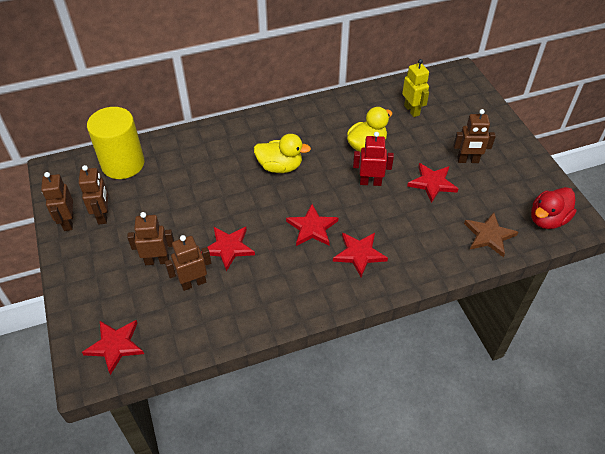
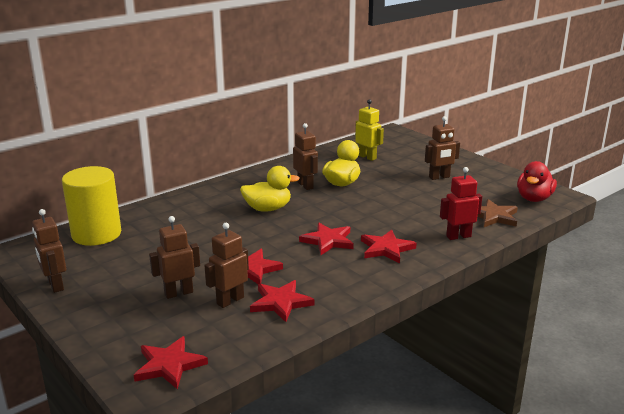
camera: 20 degrees left, 25 degrees down
brown robot [79,165,108,224] -> brown robot moved to [293,123,318,190]
red robot [353,132,394,186] -> red robot moved to [440,167,482,240]
red star [407,163,458,203] -> red star moved to [250,280,314,322]

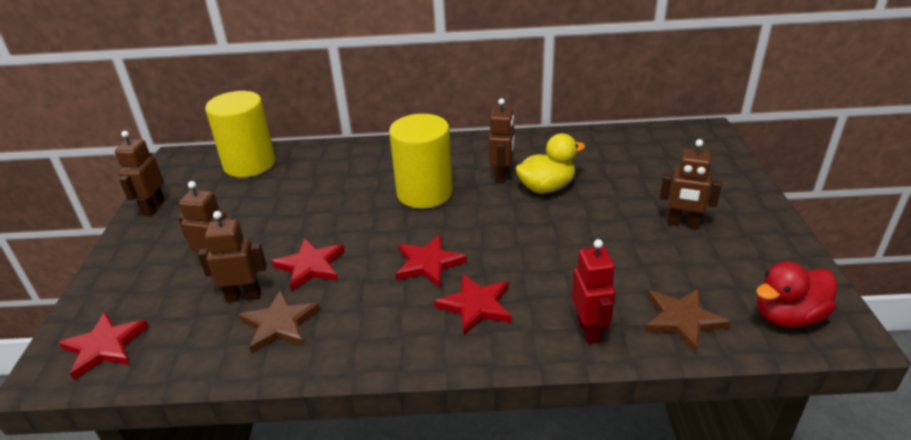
camera: 40 degrees right, 10 degrees up
yellow duck [240,166,300,212] -> yellow cylinder [389,114,453,208]
red star [250,280,314,322] -> brown star [238,290,320,353]
yellow robot [355,99,384,161] -> none
red robot [440,167,482,240] -> red robot turned 60 degrees clockwise [572,239,615,344]

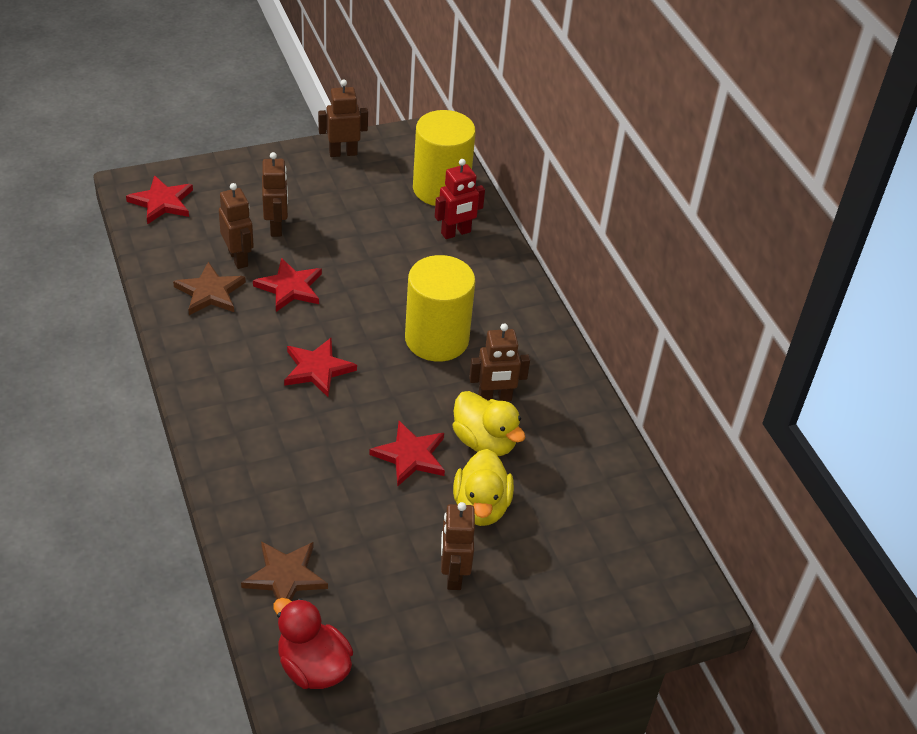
camera: 65 degrees right, 10 degrees up
red star [434,274,512,335] -> red star moved to [369,421,445,487]
red robot [572,239,615,344] -> red robot moved to [435,159,485,239]
none -> yellow duck [453,449,514,526]

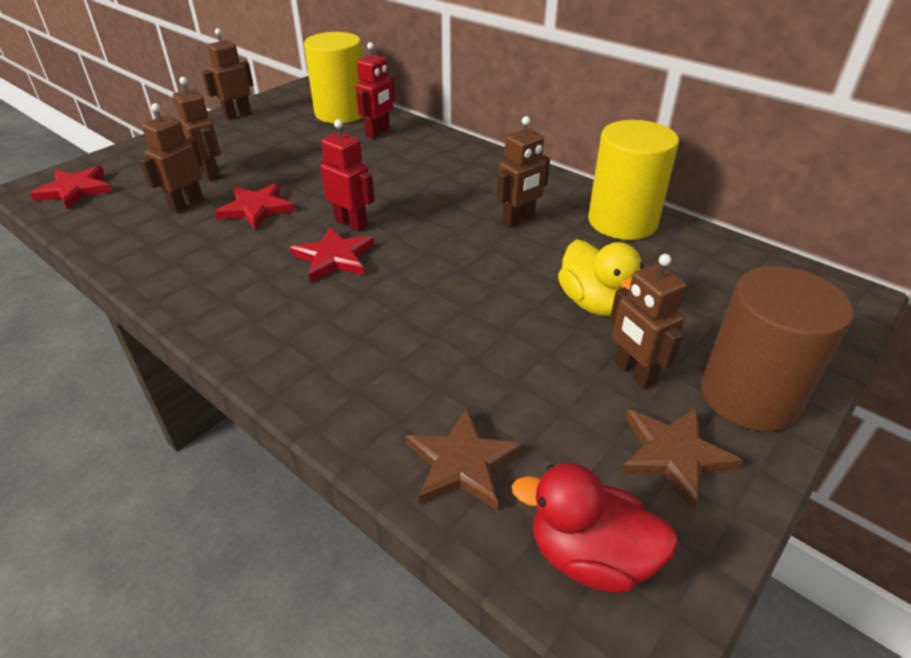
camera: 25 degrees left, 5 degrees down
brown star [173,262,246,315] -> brown star moved to [621,407,743,509]
brown robot [219,183,254,269] -> brown robot turned 90 degrees counterclockwise [139,103,204,213]
red star [369,421,445,487] -> none
yellow cylinder [405,255,475,362] -> yellow cylinder moved to [588,120,679,240]
yellow duck [453,391,525,456] -> none
none -> red robot [320,119,375,232]
none -> brown cylinder [701,266,854,431]

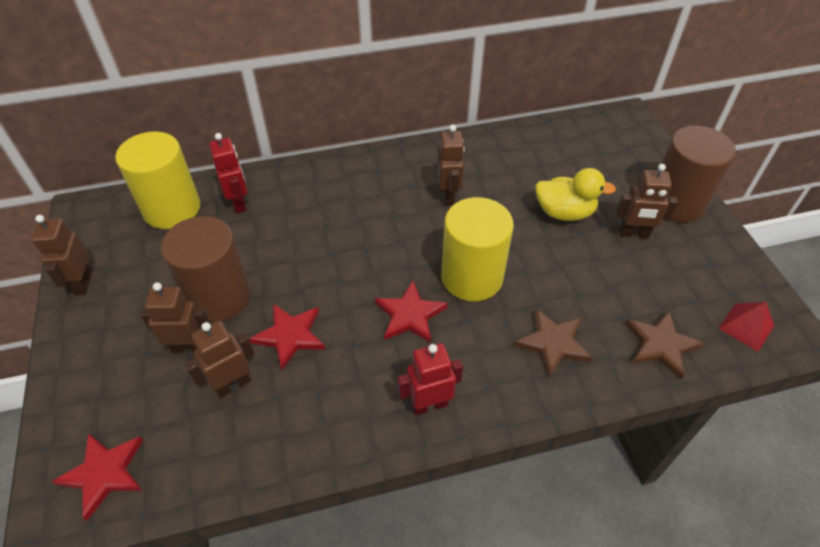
camera: 55 degrees left, 10 degrees up
brown robot [139,103,204,213] -> brown robot turned 75 degrees clockwise [185,321,255,398]
red robot [320,119,375,232] -> red robot moved to [397,343,463,416]
red duck [512,463,679,593] -> red pyramid [718,302,774,351]
yellow cylinder [588,120,679,240] -> yellow cylinder moved to [441,197,514,301]
brown star [621,407,743,509] -> brown star moved to [514,308,593,377]
none -> brown cylinder [161,216,251,322]

